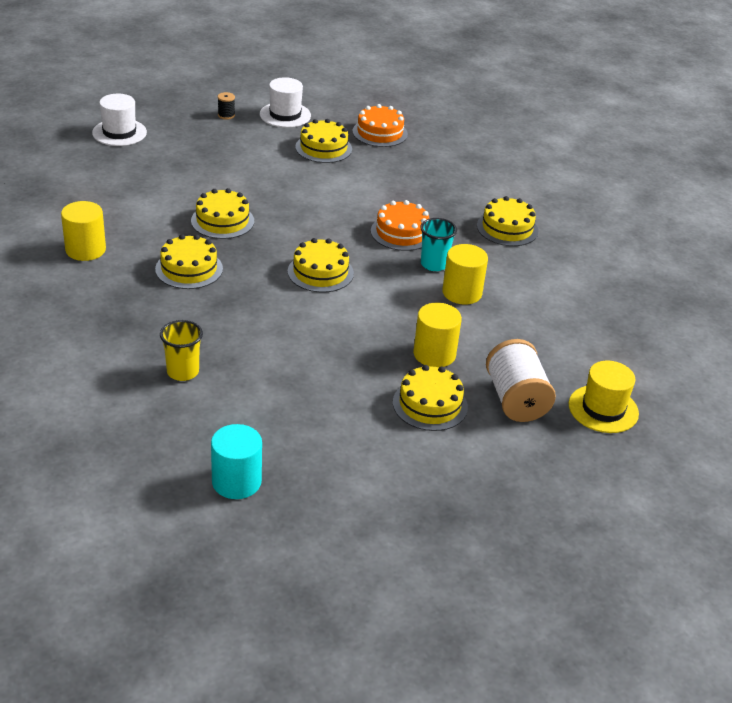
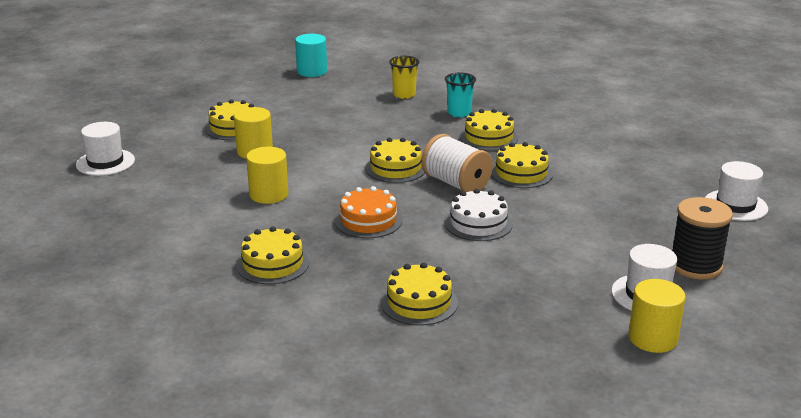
camera: 150 degrees right, 10 degrees down
yellow cylinder [61,201,106,261] -> yellow cylinder moved to [628,279,686,353]
black spool [218,92,235,120] -> black spool [672,197,733,280], size x2.29
yellow cake [295,119,352,163] -> yellow cake moved to [381,262,458,326]
orange cake [353,104,408,147] -> none
turquoise cup [420,218,457,271] -> turquoise cup moved to [445,73,476,117]
white spool [486,339,556,422] -> white spool moved to [421,134,493,192]
yellow hat [569,361,639,433] -> white hat [76,122,135,176]
none -> white cake [445,189,513,241]

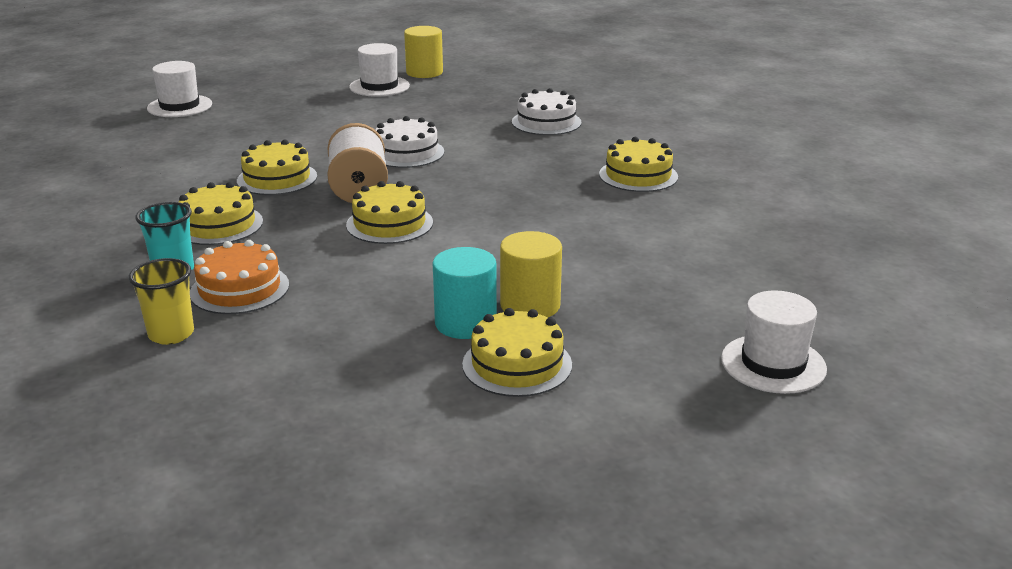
camera: 145 degrees left, 0 degrees up
yellow cylinder [246,147,288,204] -> none
turquoise cylinder [295,34,327,77] -> turquoise cylinder moved to [433,247,497,339]
orange cake [335,186,402,238] -> orange cake moved to [190,240,289,314]
yellow cake [381,262,458,326] -> white cake [512,88,582,135]
black spool [672,197,733,280] -> none

